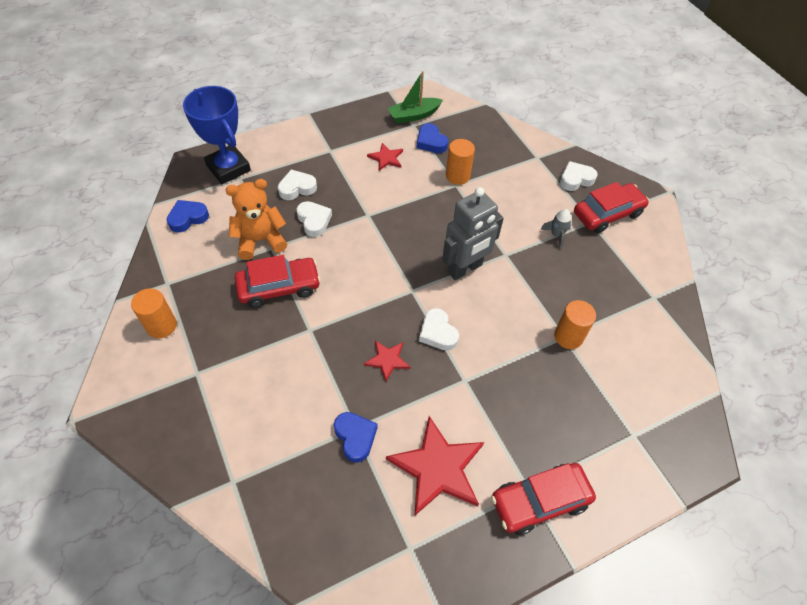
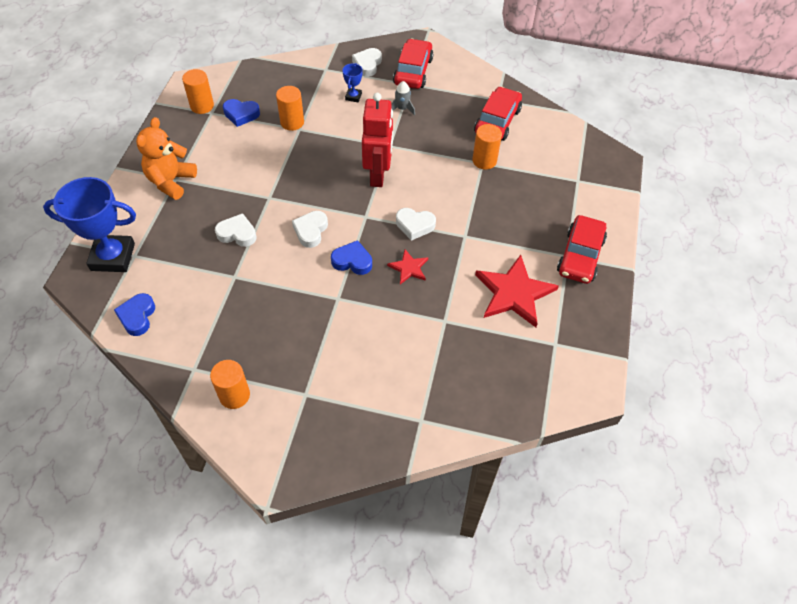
camera: 50 degrees left, 0 degrees up
orange teddy bear [225,179,287,260] -> orange teddy bear moved to [136,117,197,200]
red car [235,255,321,308] -> red car moved to [474,86,522,141]
white heart [278,170,317,200] -> white heart moved to [292,211,328,248]
blue heart [334,412,378,462] -> blue heart moved to [331,240,372,275]
red star [367,143,403,171] -> none
green boat [387,71,443,124] -> orange cylinder [182,69,214,114]
grey robot [442,187,504,280] -> red robot [362,93,393,187]
none -> blue trophy [342,63,363,102]

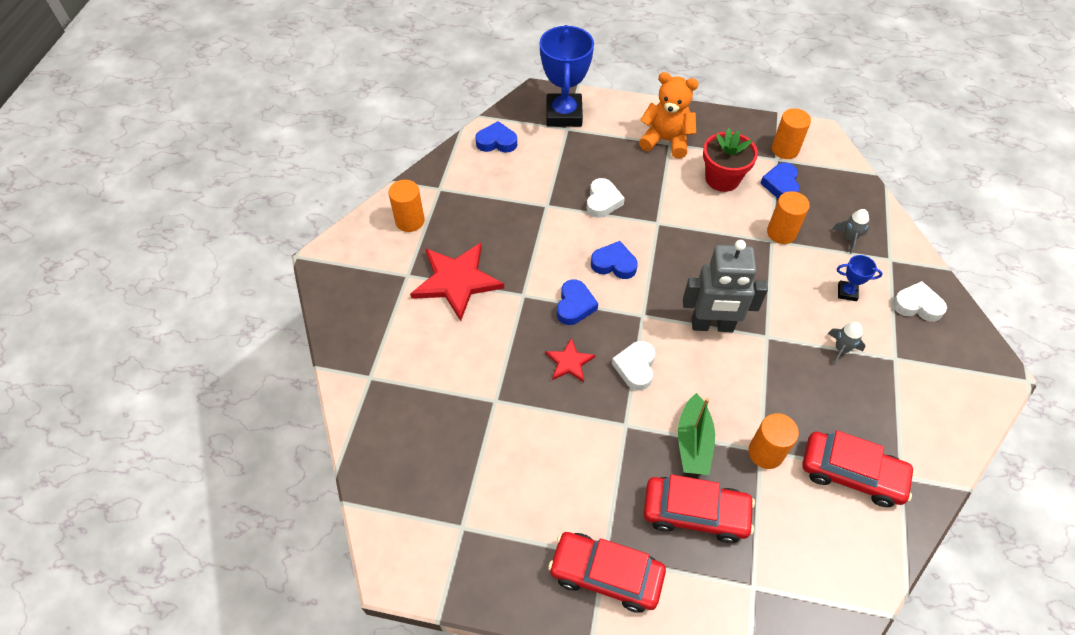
camera: 90 degrees right, 0 degrees up
white heart [292,211,328,248] -> blue heart [591,241,638,279]
red robot [362,93,393,187] -> grey robot [683,240,768,332]
red car [393,38,433,89] -> red car moved to [643,474,755,543]
red star [475,255,559,327] -> red star moved to [410,243,504,321]
none -> green boat [678,393,715,475]
none -> red flower pot [703,128,758,192]
none -> grey rocket [832,209,869,254]

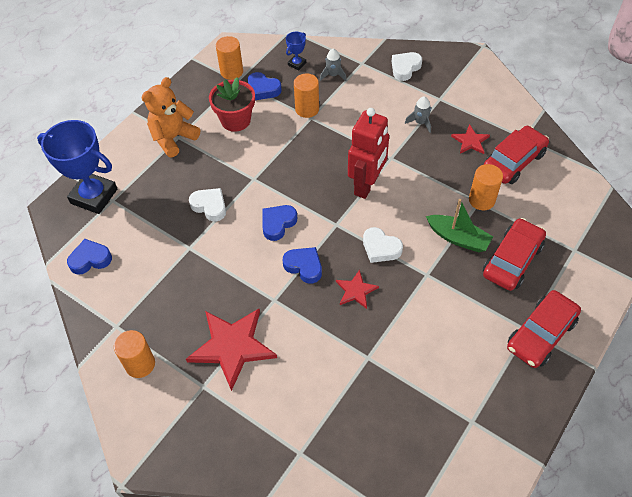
camera: 65 degrees left, 0 degrees up
blue heart [475,121,517,153] -> blue heart turned 45 degrees clockwise [67,239,112,275]
grey robot [683,240,768,332] -> red robot [348,108,389,199]
blue trophy [837,255,883,301] -> blue trophy moved to [286,32,306,71]
none -> red star [451,125,490,154]

